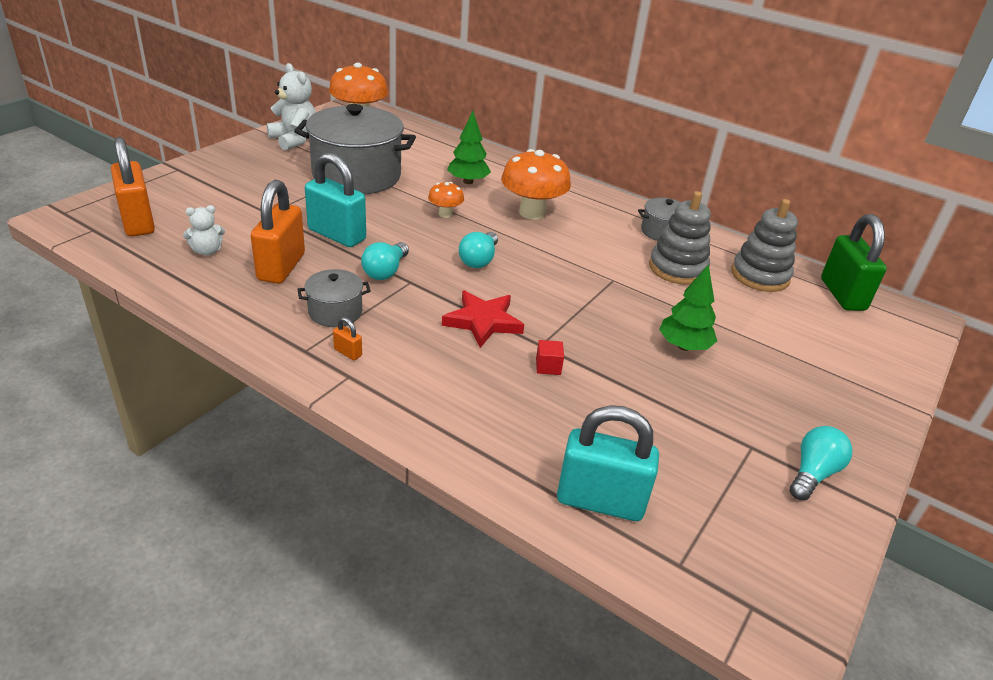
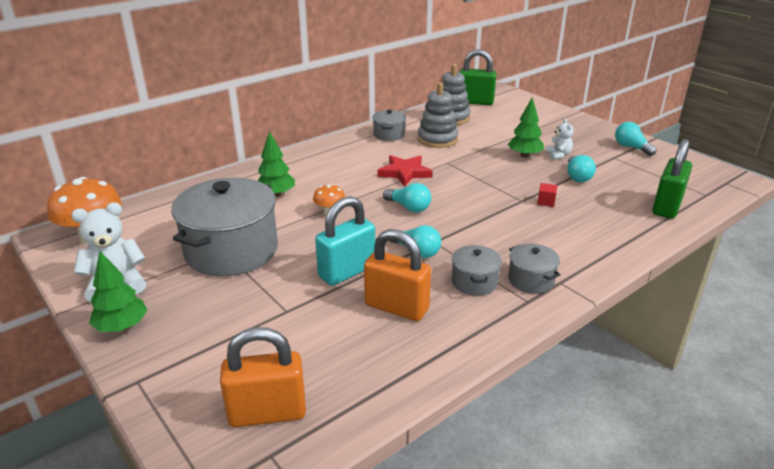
camera: 70 degrees left, 5 degrees down
white teddy bear [183,205,225,255] -> white teddy bear moved to [546,119,574,160]
orange padlock [333,317,362,360] -> grey pot [508,244,560,294]
red star [442,290,524,348] -> red star moved to [378,155,433,187]
orange mushroom [501,149,571,220] -> none
turquoise padlock [557,405,659,521] -> green padlock [653,139,692,219]
none -> green tree [89,251,147,332]
none -> turquoise light bulb [567,155,596,182]

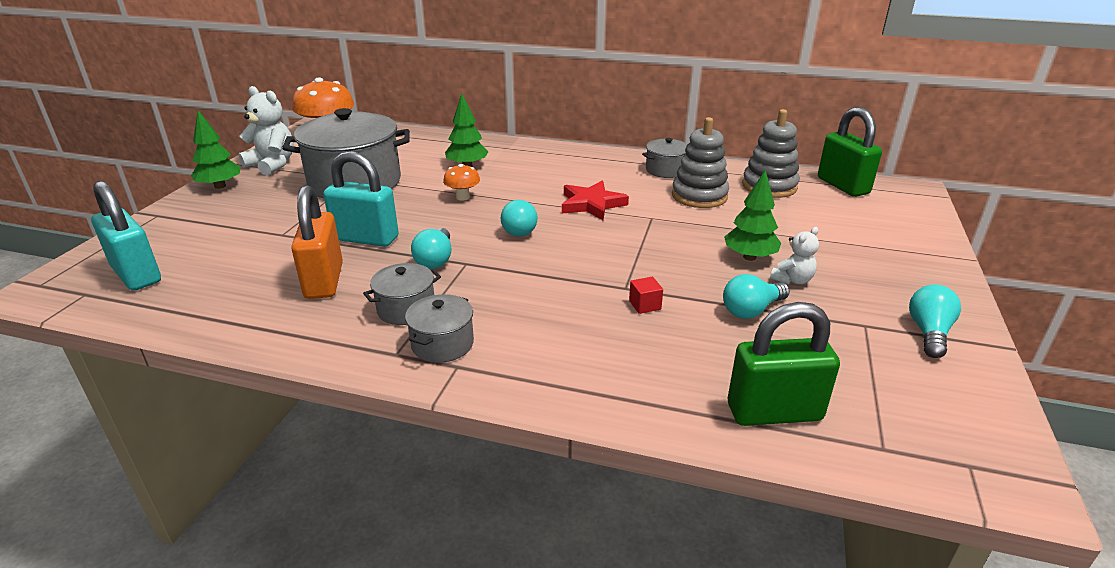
camera: 55 degrees right, 0 degrees up
orange padlock [220,327,306,427] -> turquoise padlock [91,181,161,291]

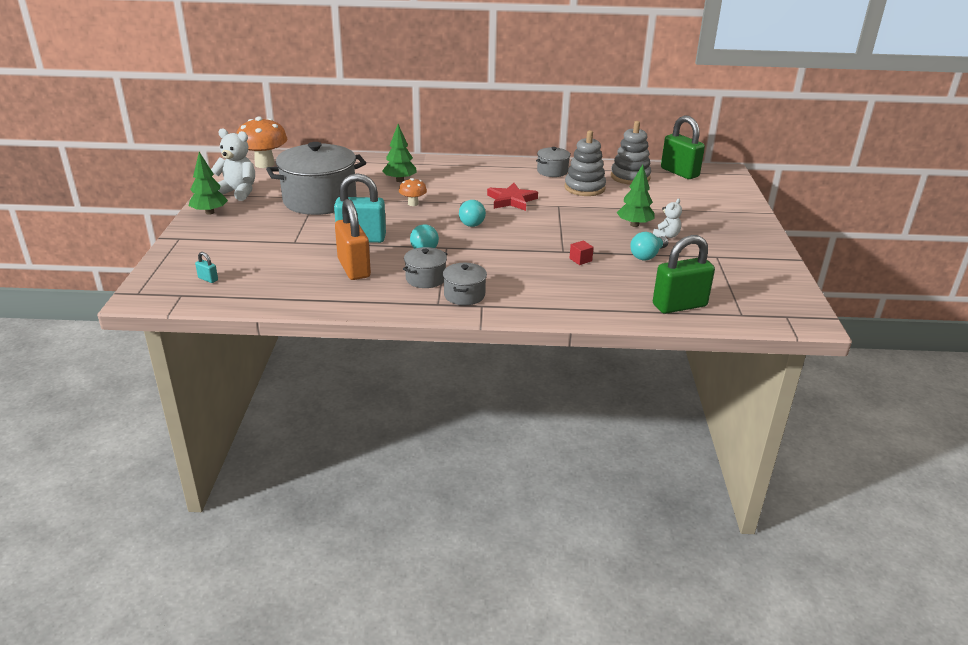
camera: 15 degrees left, 0 degrees up
turquoise padlock [91,181,161,291] -> turquoise padlock [195,252,218,283], size x0.40
turquoise light bulb [909,284,961,358] -> none

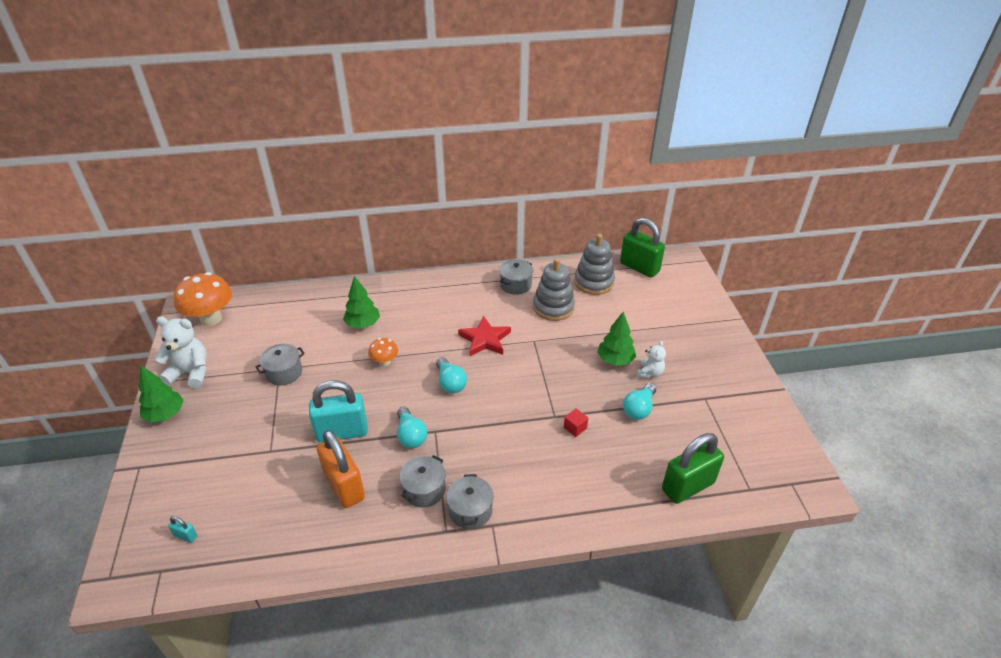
camera: 10 degrees left, 10 degrees up
grey pot [266,142,366,215] -> grey pot [255,344,305,385], size x0.47

